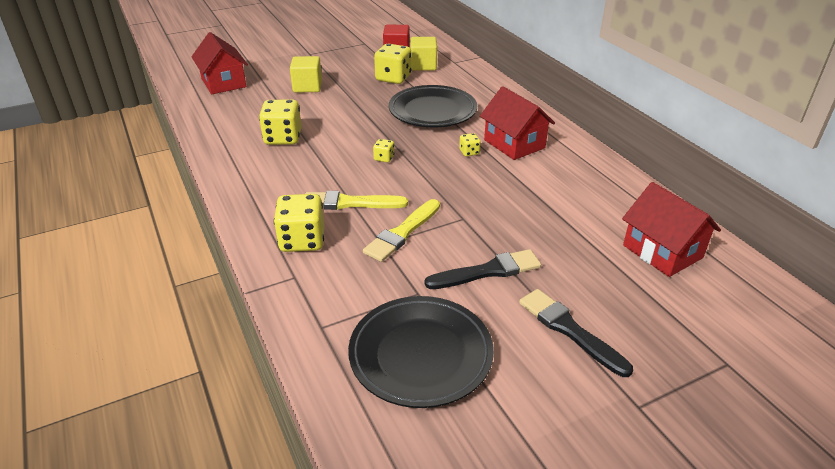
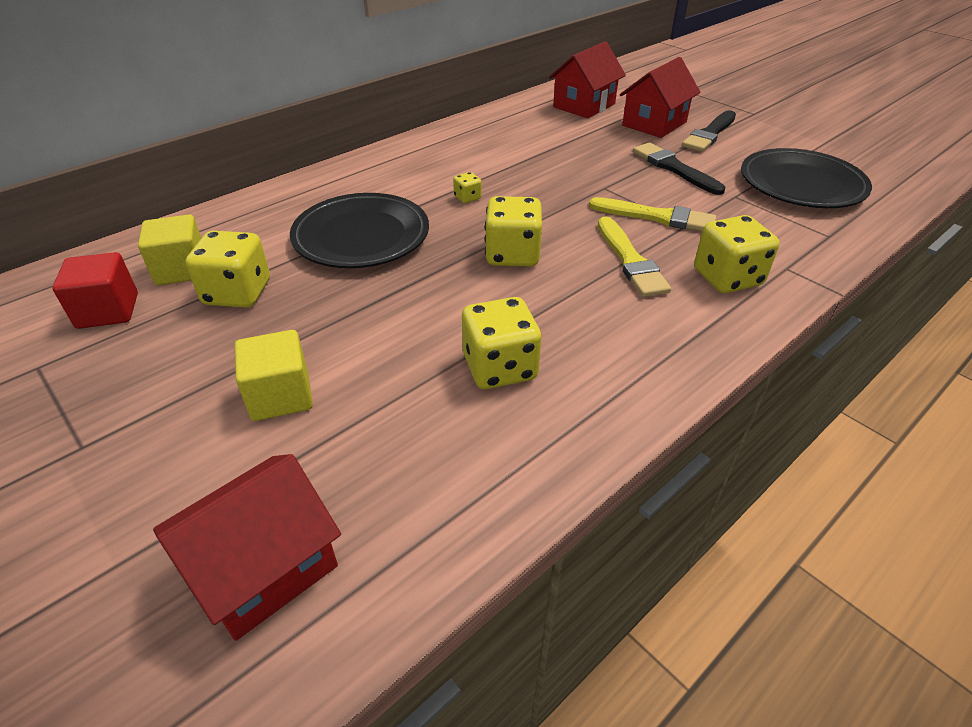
camera: 105 degrees left, 5 degrees up
yellow dice [373,139,394,163] -> yellow dice [485,196,542,267], size x2.11
red house [480,86,555,160] -> red house moved to [620,57,700,138]

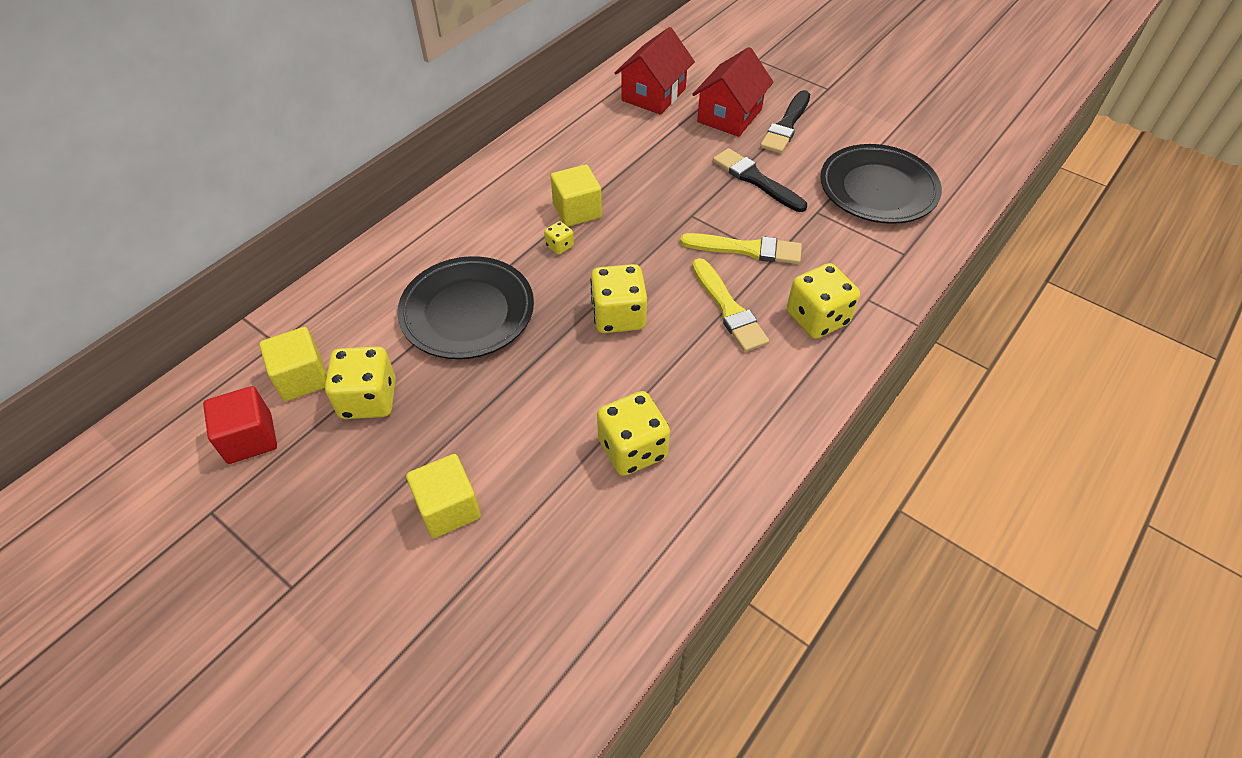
camera: 10 degrees left, 10 degrees up
red house [153,454,341,641] -> none
none -> yellow cube [551,164,602,227]

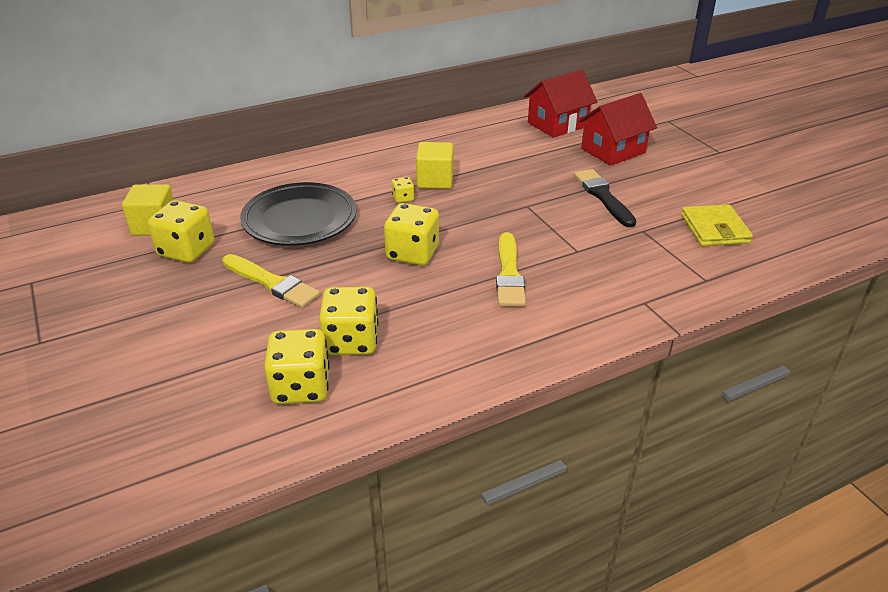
camera: 25 degrees right, 15 degrees down
red cube [203,386,277,464] -> none
yellow cube [406,454,481,538] -> none
yellow brush [680,233,802,264] -> yellow brush moved to [222,254,320,308]
black brush [760,90,810,154] -> none
yellow dice [787,263,860,339] -> yellow dice moved to [264,329,330,404]
black plate [820,144,942,224] -> yellow wallet [681,204,753,246]

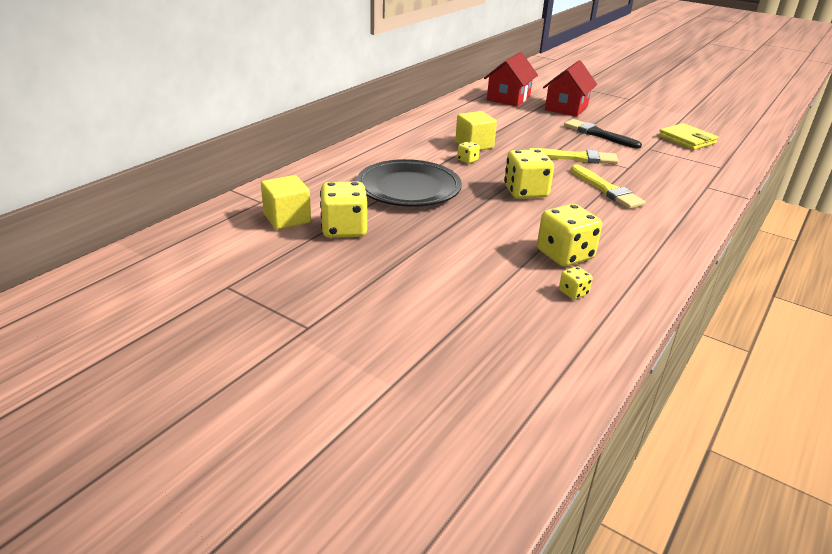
camera: 30 degrees left, 5 degrees down
yellow brush [222,254,320,308] -> yellow brush moved to [528,148,618,164]
yellow dice [264,329,330,404] -> yellow dice [559,266,593,300], size x0.47

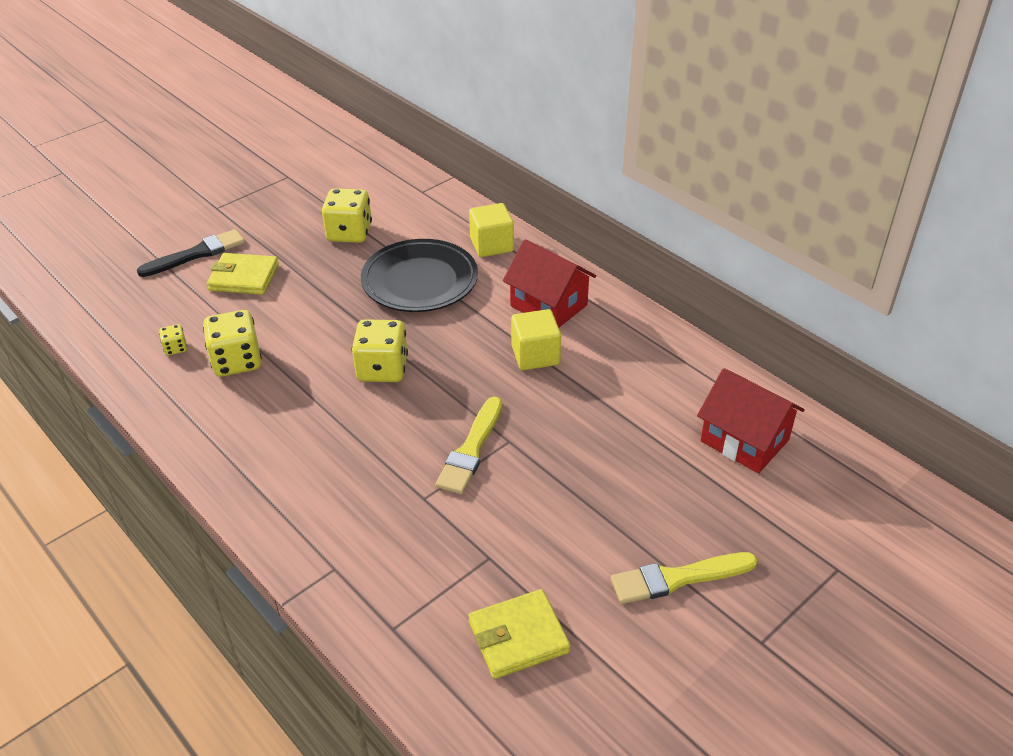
camera: 105 degrees right, 10 degrees up
yellow cube [261,175,311,230] -> yellow cube moved to [469,203,514,257]
yellow dice [457,141,480,164] -> none
red house [543,60,597,117] -> red house moved to [503,239,596,327]
black brush [564,119,642,149] -> black brush moved to [137,229,245,277]
yellow brush [571,165,646,209] -> yellow brush moved to [611,552,758,604]
none -> yellow wallet [207,253,279,295]

